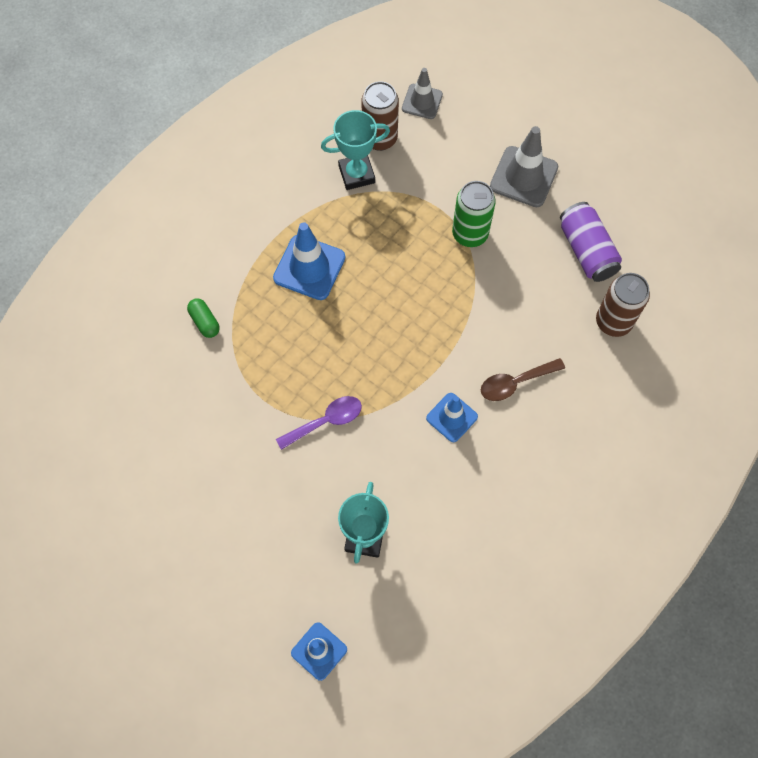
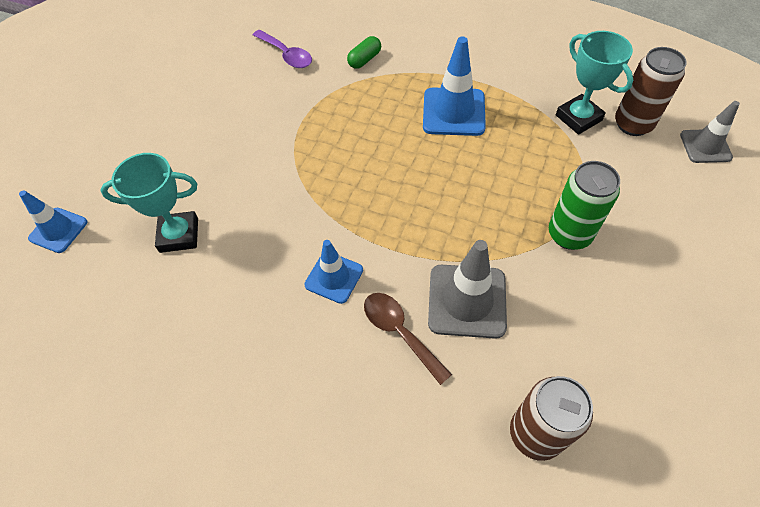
camera: 75 degrees right, 10 degrees down
purple spoon [276,396,362,450] -> purple spoon moved to [253,30,312,68]
grey traffic cone [490,126,558,207] -> grey traffic cone moved to [428,240,507,339]
purple can [560,202,622,282] -> none

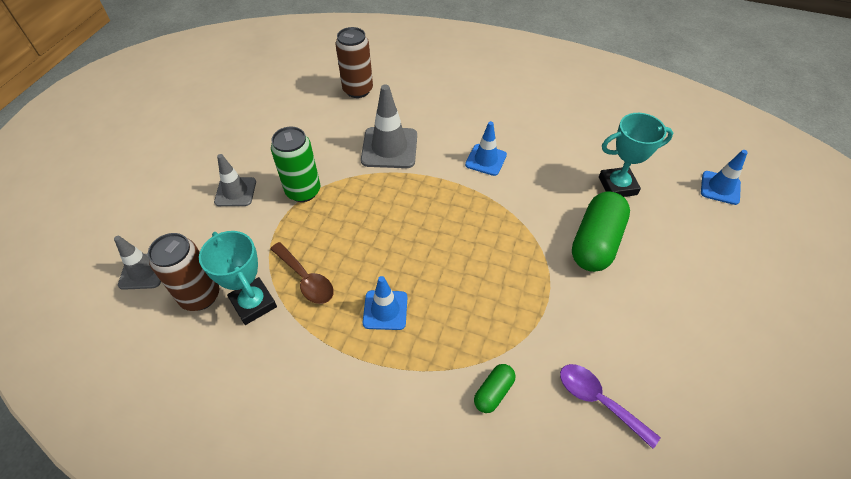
camera: 175 degrees right, 5 degrees down
brown spoon [364,293,452,385] -> brown spoon moved to [270,242,334,304]
blue traffic cone [423,36,486,136] -> blue traffic cone [363,276,407,330], size x0.64
none -> grey traffic cone [214,154,256,206]
none -> green capsule [572,192,630,272]

